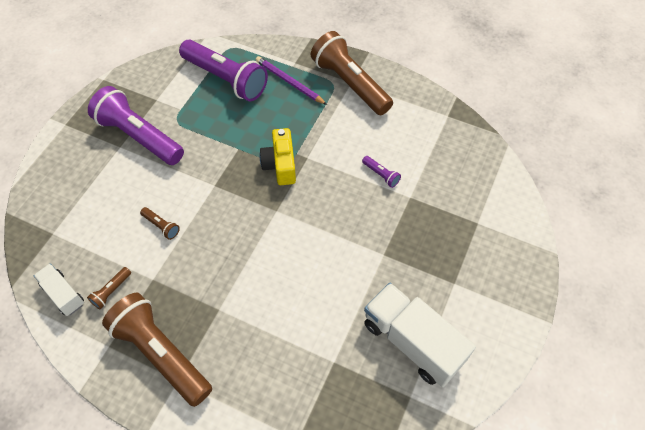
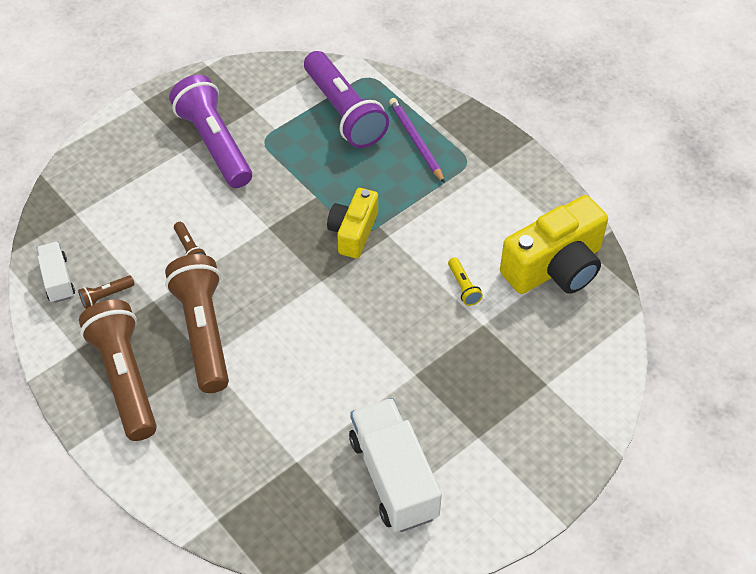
camera: 25 degrees right, 5 degrees down
brown flashlight [311,31,393,115] -> brown flashlight moved to [165,254,229,393]
purple flashlight [362,156,401,188] -> yellow flashlight [448,257,483,306]
none -> yellow camera [500,195,608,294]

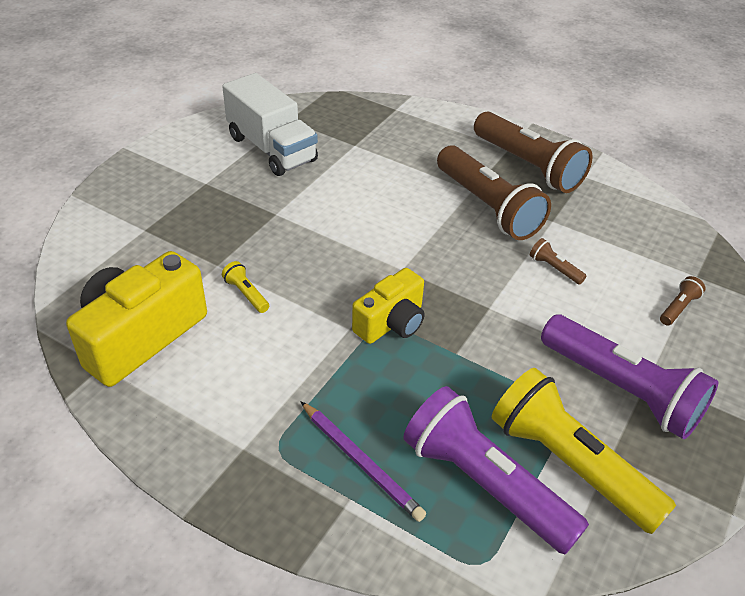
camera: 160 degrees right, 10 degrees down
white truck [37,241,75,303] -> none
brown flashlight [78,275,134,309] -> brown flashlight moved to [660,276,705,326]
yellow camera [327,188,378,258] -> yellow camera turned 45 degrees clockwise [352,268,425,344]
none -> yellow flashlight [492,368,676,534]

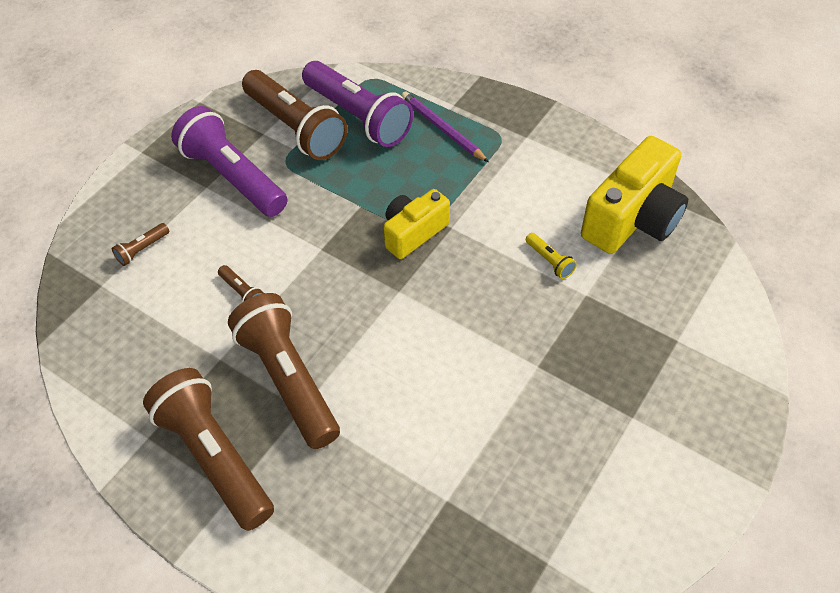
camera: 175 degrees left, 10 degrees up
white truck [222,73,318,176] -> none
yellow flashlight [492,368,676,534] -> brown flashlight [242,70,348,160]

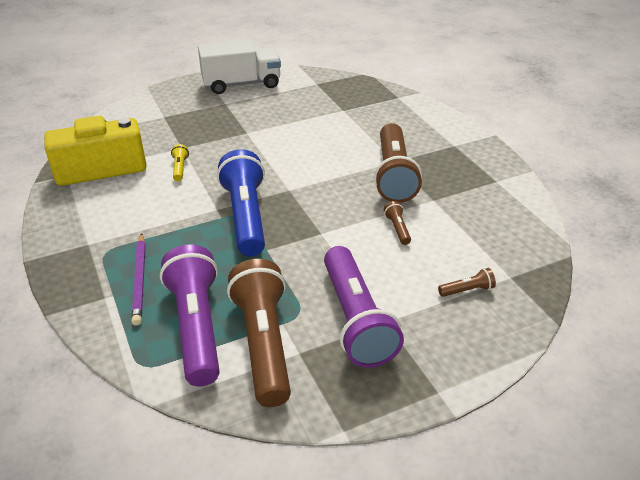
camera: 150 degrees left, 15 degrees down
brown flashlight [143,368,274,531] -> none
yellow camera [383,189,450,259] -> blue flashlight [217,149,265,257]
none -> white truck [198,39,281,94]

